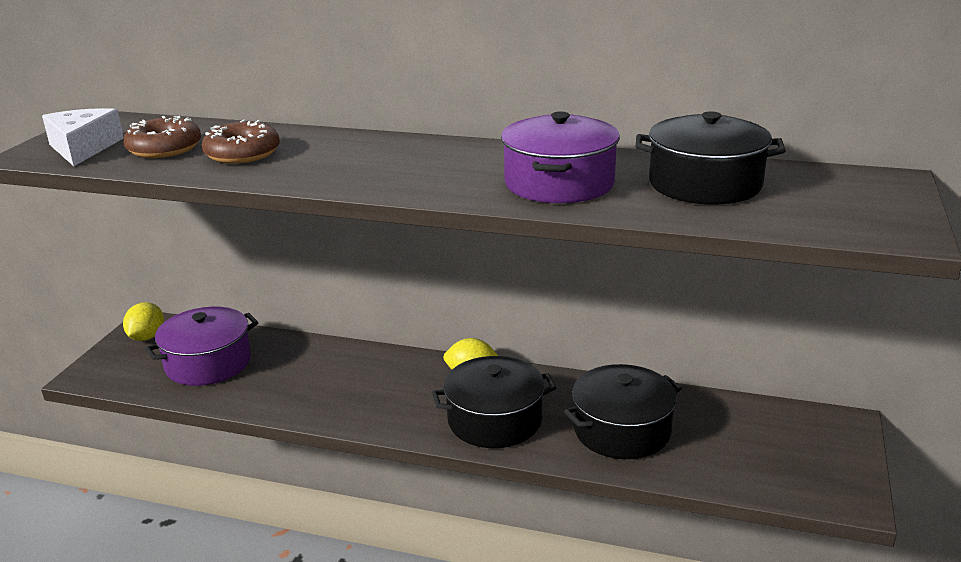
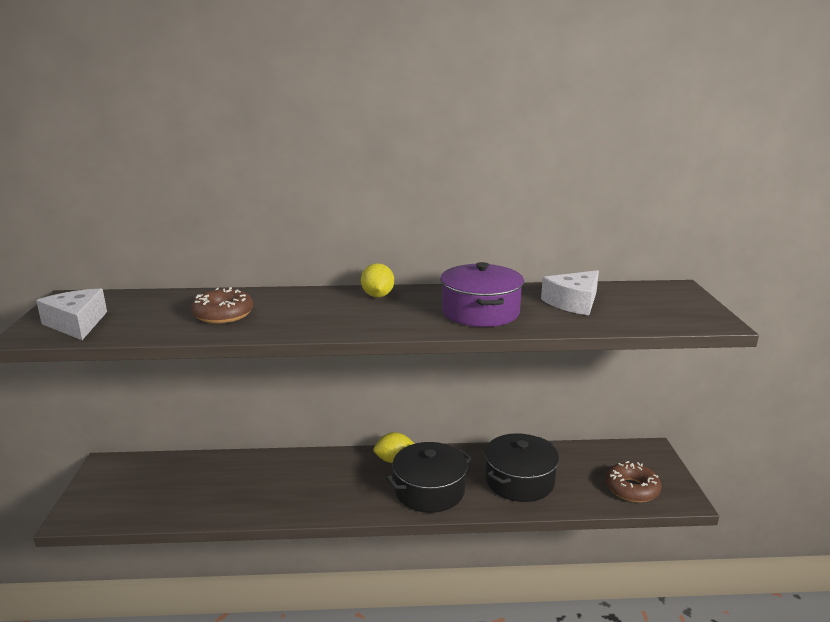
camera: 20 degrees left, 5 degrees down
brown donut [123,116,201,158] -> brown donut moved to [605,461,662,502]
yellow lemon [123,302,164,341] -> yellow lemon moved to [361,263,394,298]
purple pot [145,307,259,386] -> none
black pot [636,111,786,204] -> white cheese [541,270,599,315]

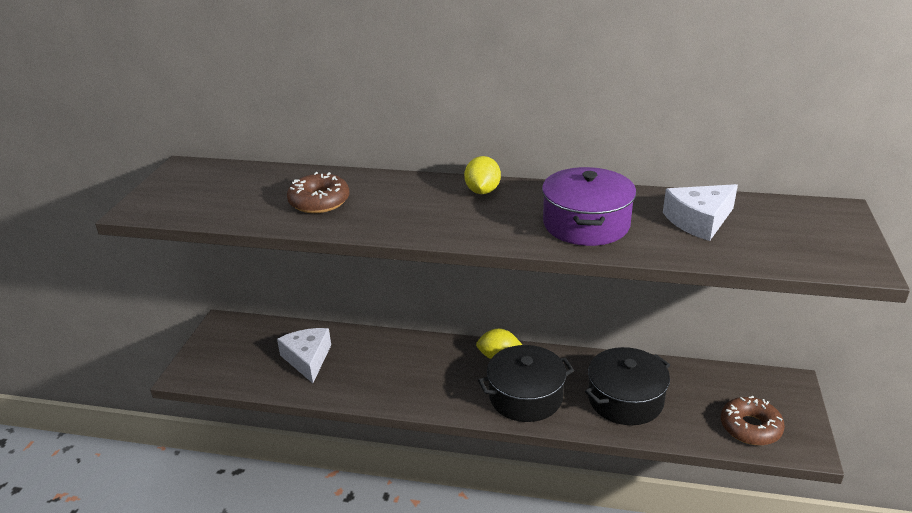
camera: 15 degrees right, 10 degrees up
white cheese [36,289,107,340] -> white cheese moved to [277,328,331,383]

